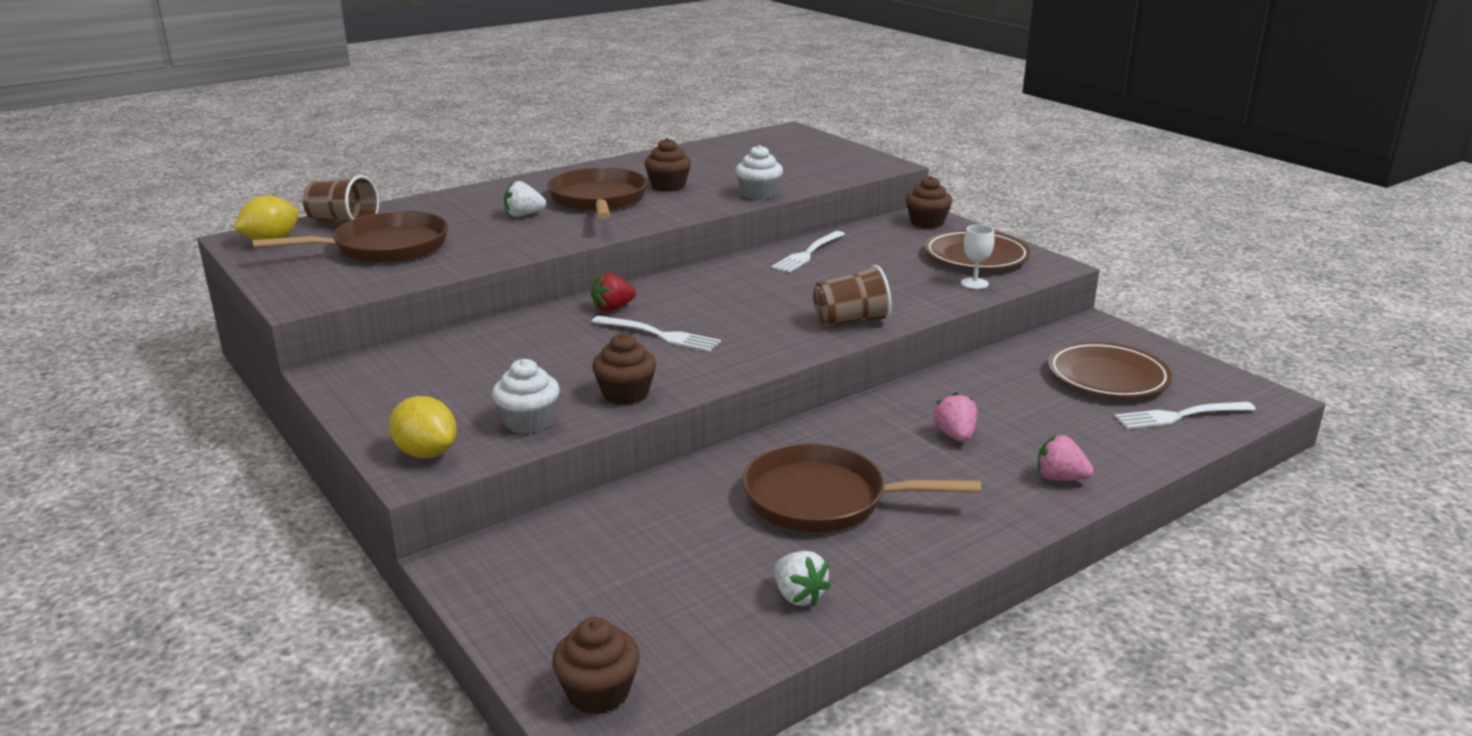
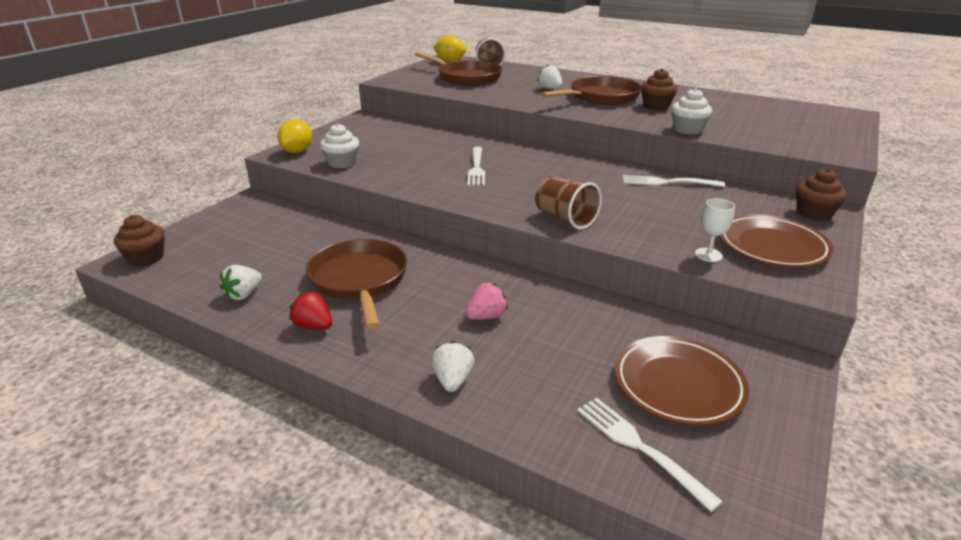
camera: 65 degrees right, 5 degrees up
red strawberry [591,273,636,312] -> red strawberry moved to [289,291,332,330]
brown cupcake [592,333,656,405] -> none
pink strawberry [1037,435,1094,481] -> white strawberry [431,341,474,392]

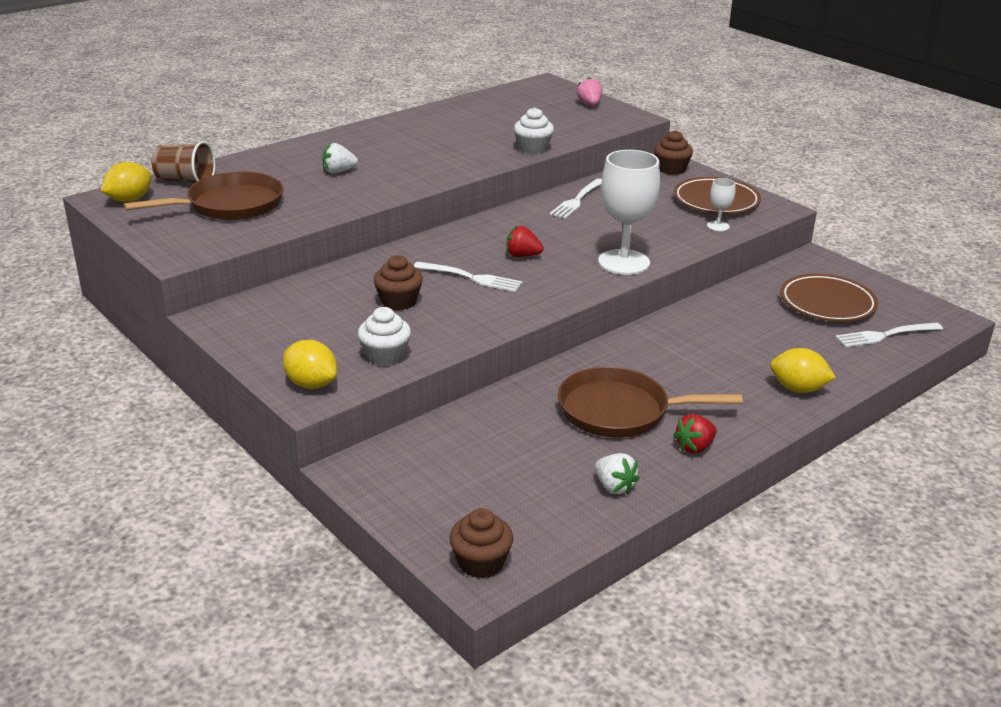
camera: 70 degrees left, 0 degrees up
white strawberry [431,341,474,392] -> yellow lemon [770,348,836,393]
pink strawberry [465,282,508,320] -> pink strawberry moved to [577,77,602,105]
brown cup [535,176,602,229] -> white goblet [598,150,660,275]
brown pan [541,76,641,105] -> none
brown cupcake [641,68,677,110] -> brown cupcake moved to [374,255,423,310]
none -> red strawberry [506,226,544,257]

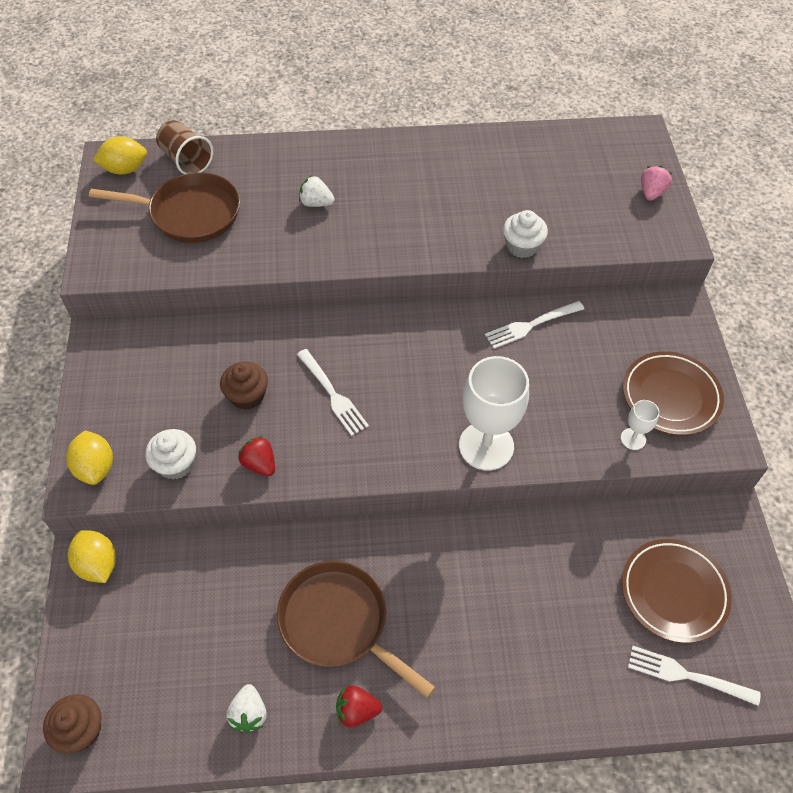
camera: 35 degrees right, 25 degrees up
red strawberry [506,226,544,257] -> red strawberry moved to [238,436,275,476]
brown cupcake [654,130,693,175] -> none
yellow lemon [770,348,836,393] -> yellow lemon moved to [68,530,116,583]

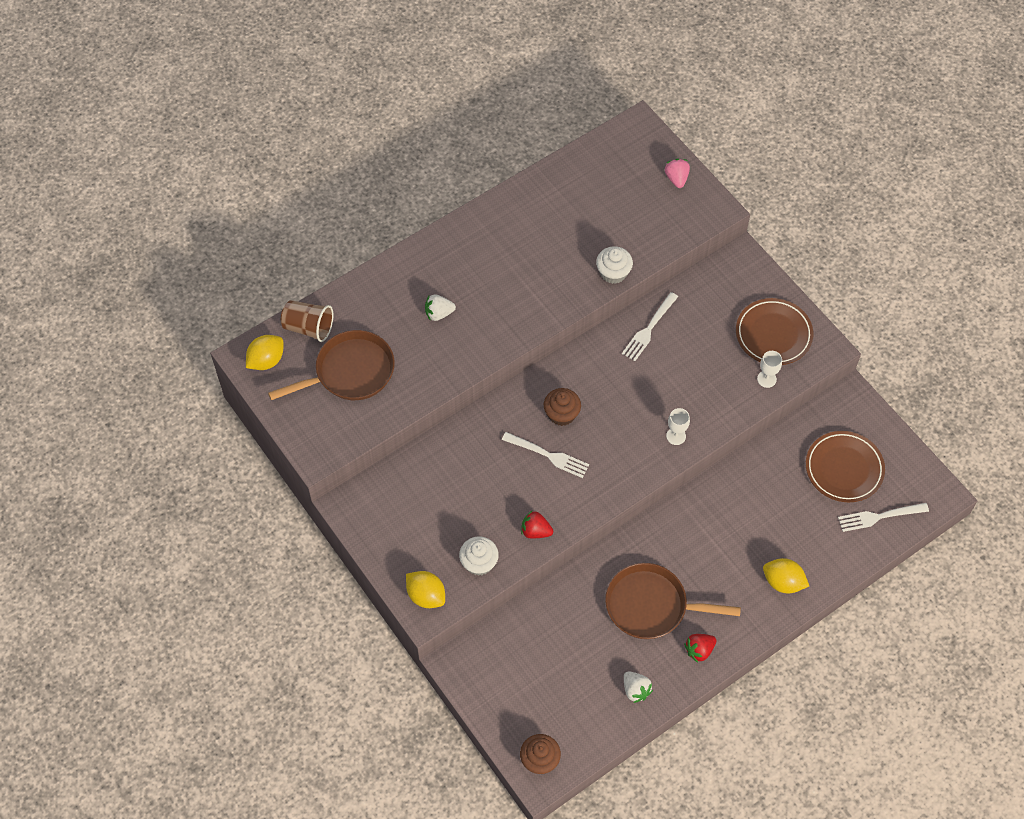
camera: 30 degrees left, 5 degrees up
yellow lemon [68,530,116,583] -> yellow lemon moved to [763,558,809,593]
brown cupcake [220,362,268,410] -> brown cupcake moved to [544,388,581,426]
white goblet [459,356,529,471] -> white goblet [666,408,690,445], size x0.46

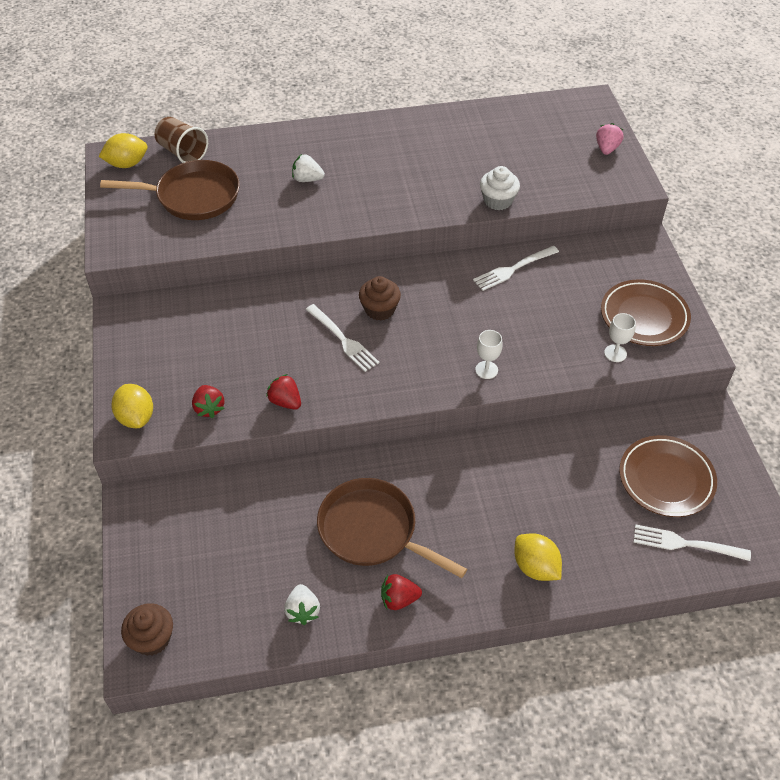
camera: 25 degrees right, 10 degrees down
white cupcake [459,536,499,576] -> red strawberry [192,385,225,418]

